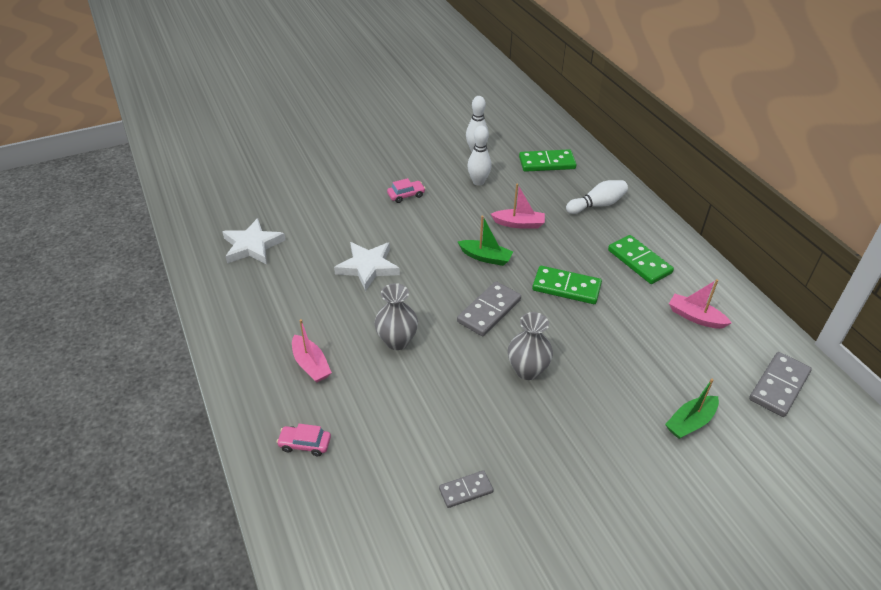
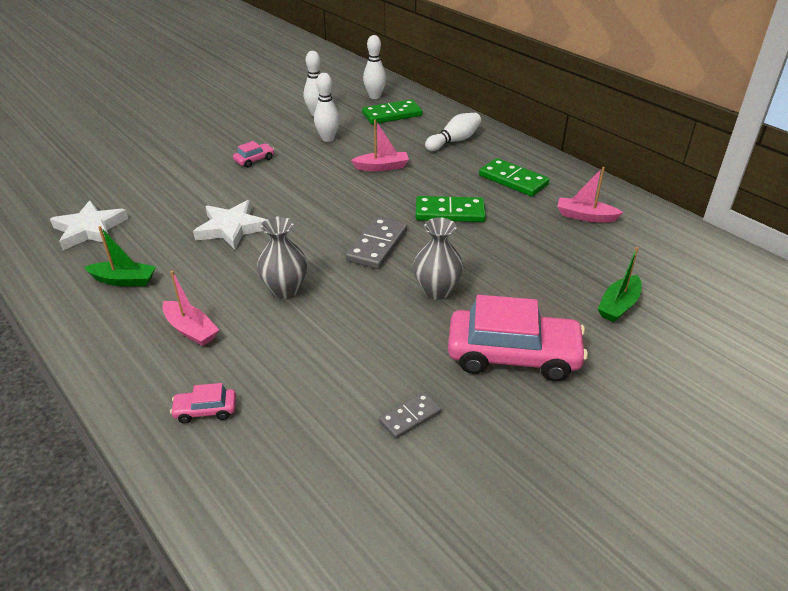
camera: 15 degrees left, 5 degrees down
green boat [458,215,513,266] -> green boat moved to [84,226,156,286]
grey domino [749,352,812,417] -> none
none -> white bowling pin [363,35,386,99]
none -> pink car [448,295,588,381]

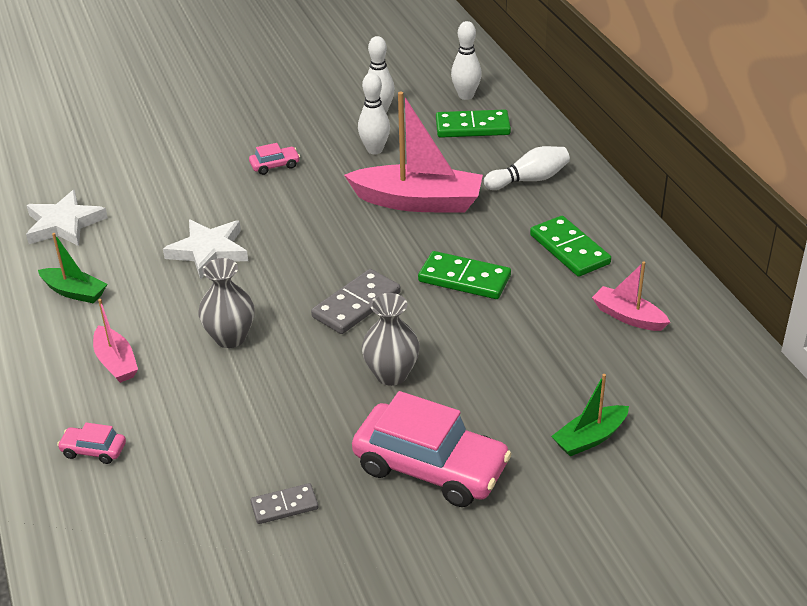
camera: 20 degrees right, 0 degrees up
pink boat [351,120,409,171] -> pink boat [344,92,483,213], size x1.90

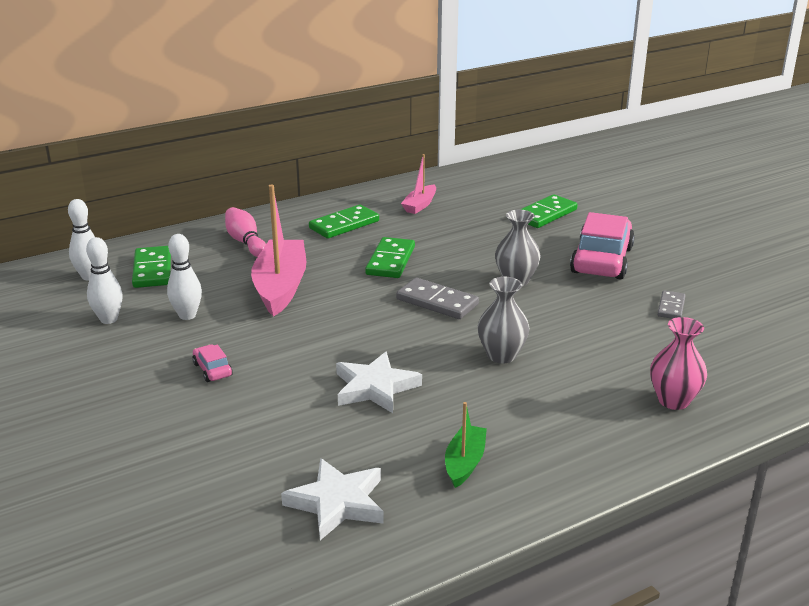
camera: 100 degrees left, 10 degrees down
pink car [57,422,126,464] -> pink vase [650,317,707,410]
pink boat [93,299,138,383] -> none
grey domino [251,483,318,524] -> grey domino turned 45 degrees clockwise [657,290,686,319]
white bowling pin [484,146,570,190] -> pink bowling pin [225,207,266,257]
green boat [551,374,629,456] -> green domino [520,194,578,228]

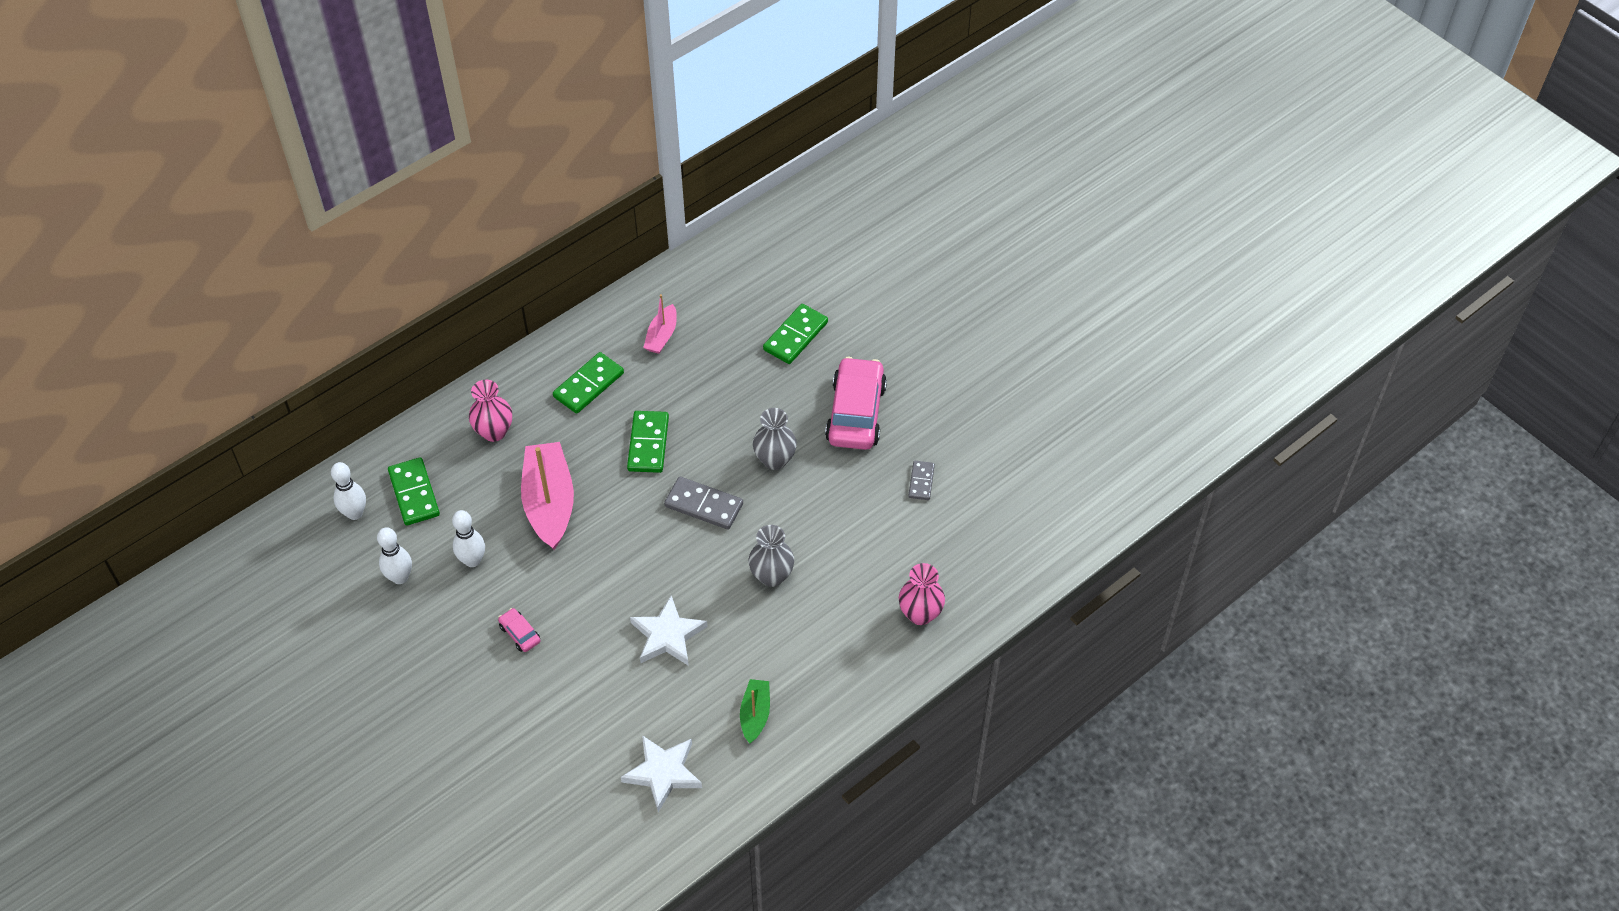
camera: 10 degrees left, 25 degrees up
pink bowling pin [225,207,266,257] -> pink vase [469,380,512,442]

